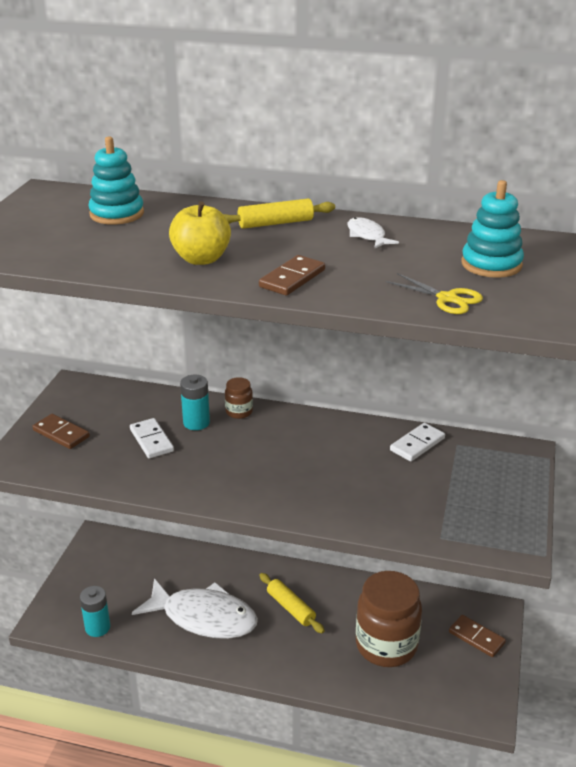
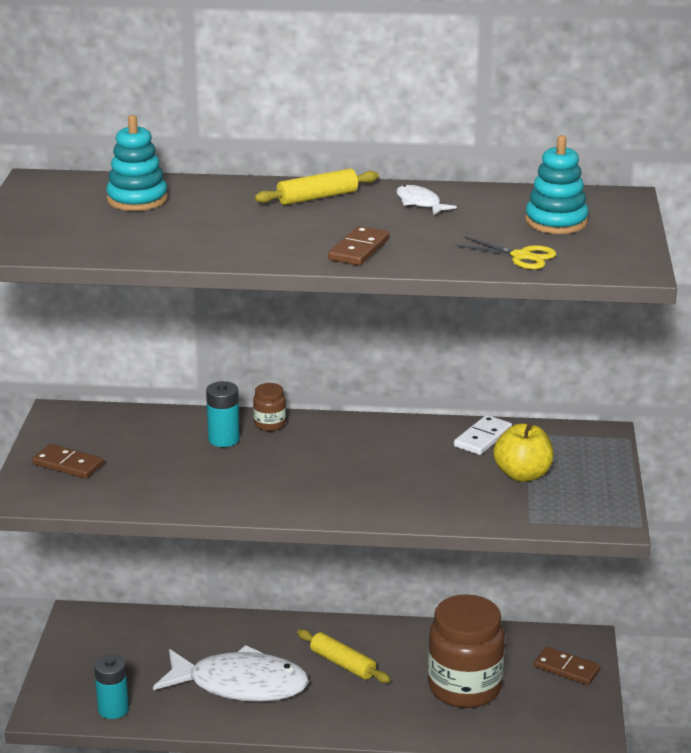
camera: 10 degrees left, 5 degrees down
white domino [130,418,174,458] -> none
yellow apple [169,201,231,265] -> yellow apple moved to [493,423,554,482]

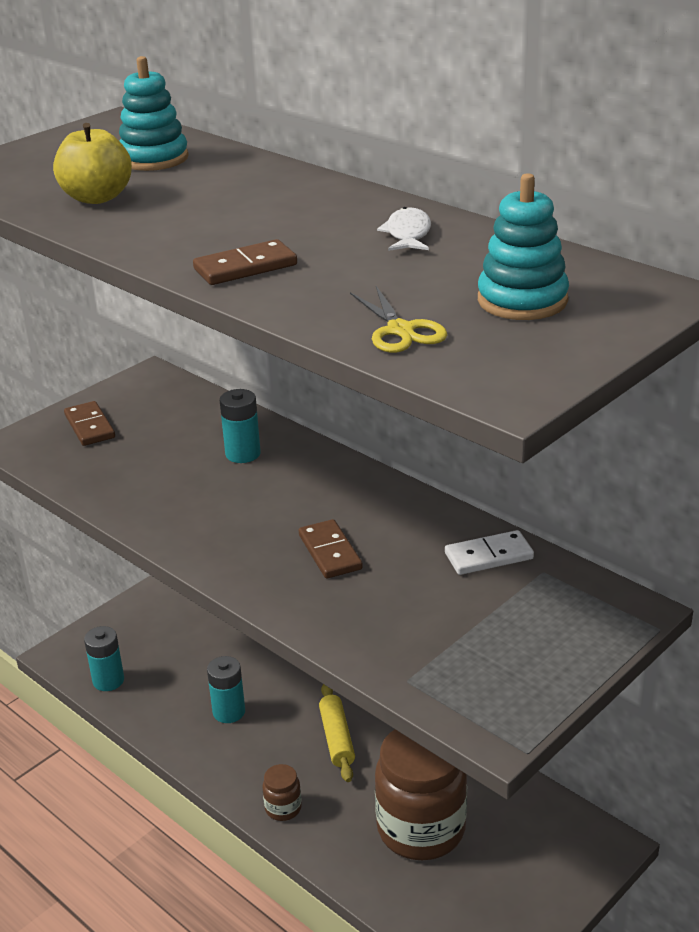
camera: 40 degrees right, 5 degrees up
white fish [153,645,309,702] -> turquoise battery [207,656,245,723]
brown jar [253,383,286,431] -> brown jar moved to [262,764,302,821]
yellow rolling pin [254,169,379,205] -> none
yellow apple [493,423,554,482] -> yellow apple moved to [53,123,132,204]
brown domino [534,647,601,685] -> brown domino moved to [299,519,363,579]

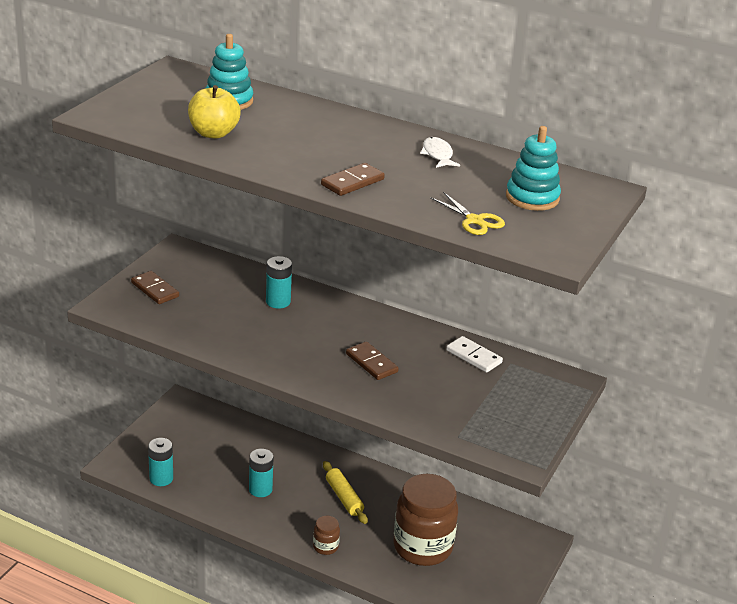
camera: 20 degrees left, 0 degrees up
white domino [445,530,534,575] -> white domino turned 75 degrees clockwise [446,336,503,373]

